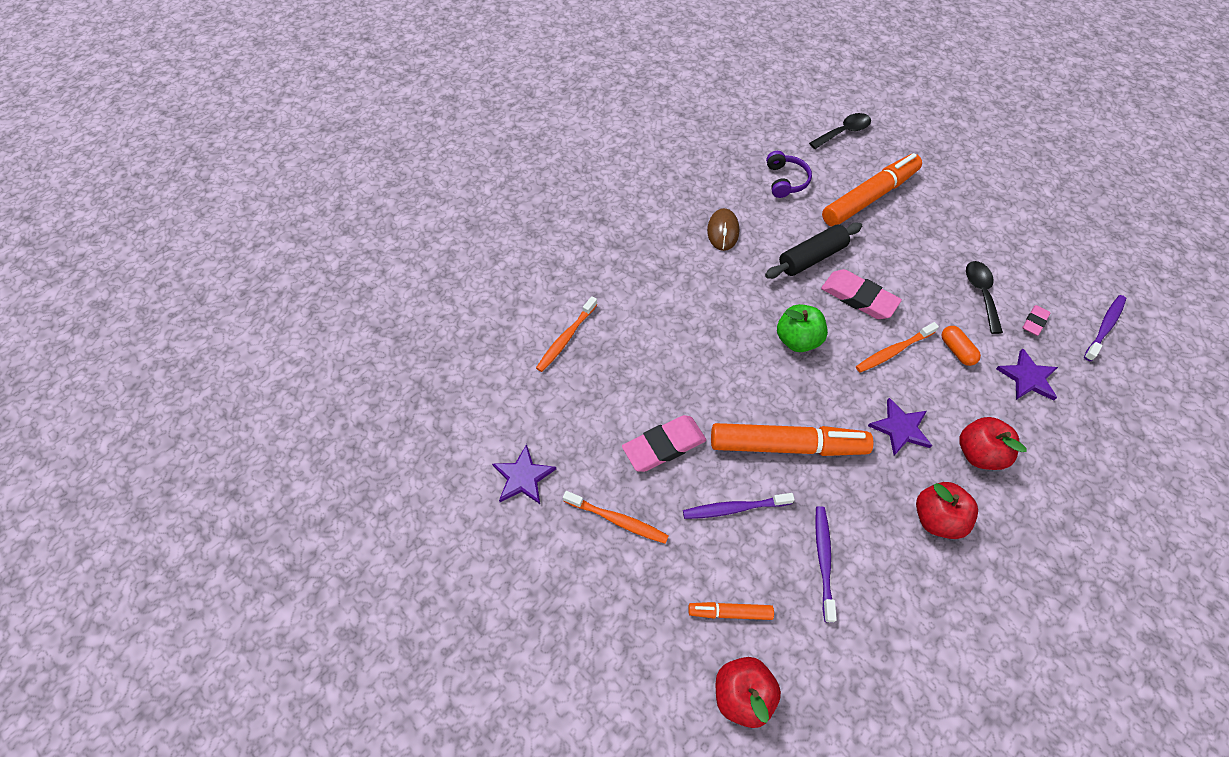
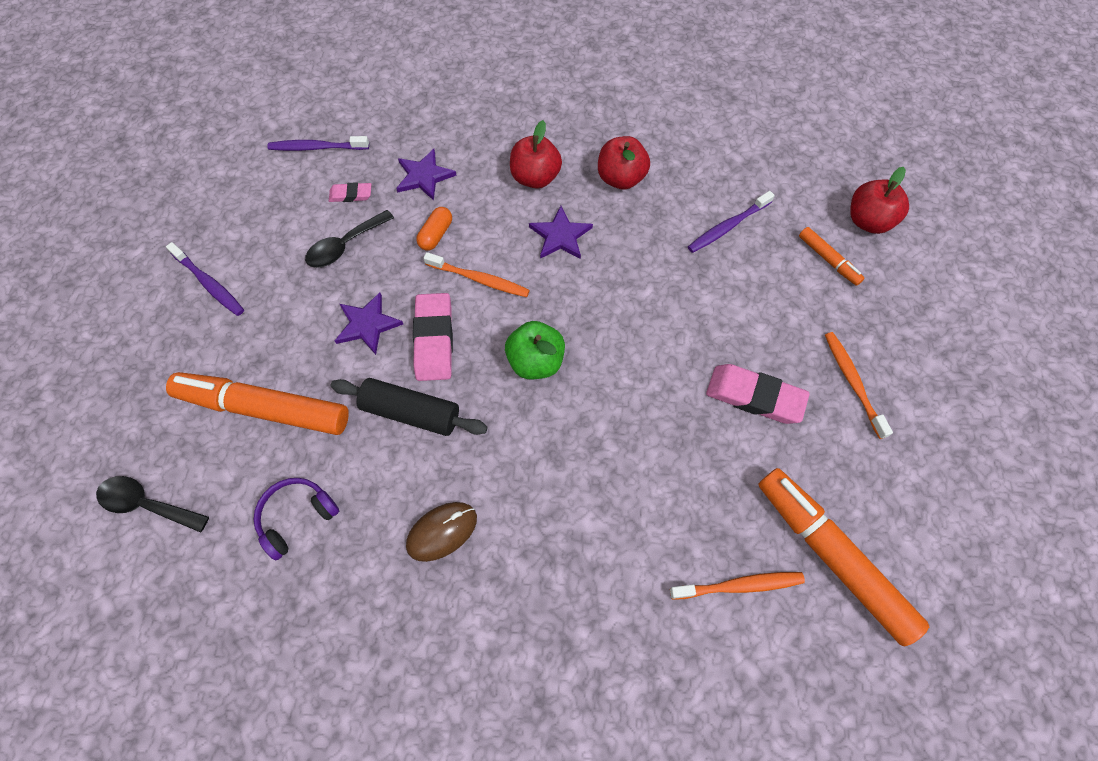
camera: 130 degrees left, 5 degrees up
purple star [492,444,556,504] -> purple star moved to [335,293,403,355]
purple toothbrush [683,493,795,519] -> purple toothbrush moved to [166,242,244,316]
orange marker [711,423,874,456] -> orange marker moved to [758,468,929,646]

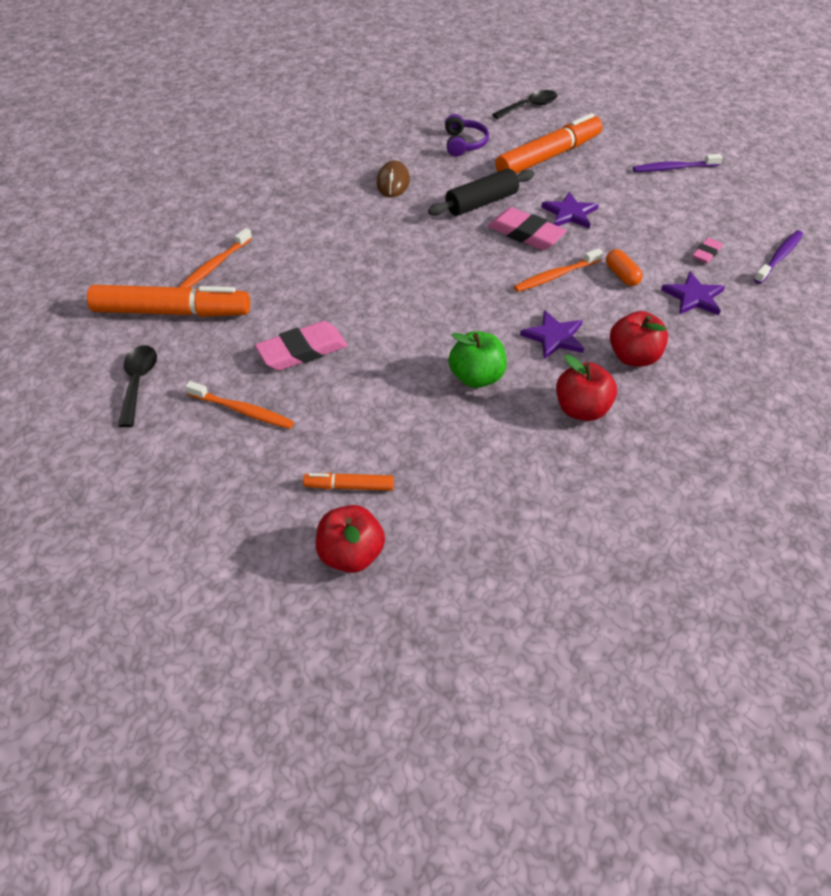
camera: 130 degrees right, 15 degrees down
black spoon [305,210,394,268] -> black spoon moved to [118,345,157,427]
green apple [505,321,565,379] -> green apple moved to [449,331,507,388]
purple toothbrush [688,191,775,253] -> none

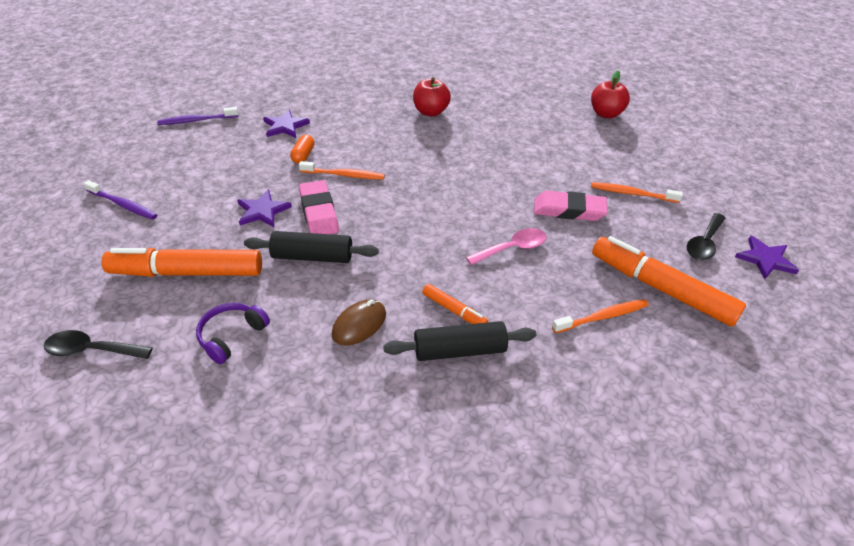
camera: 145 degrees left, 5 degrees down
orange toothbrush [185,381,294,429] -> orange toothbrush turned 45 degrees counterclockwise [591,182,683,203]
orange marker [303,473,394,491] -> orange marker moved to [422,284,488,324]
green apple [449,331,507,388] -> none
purple star [520,310,584,359] -> purple star moved to [735,235,799,279]
red apple [610,311,668,367] -> none
pink eraser [692,238,723,263] -> none
none -> black rolling pin [383,321,536,361]
none -> pink spoon [466,228,547,265]

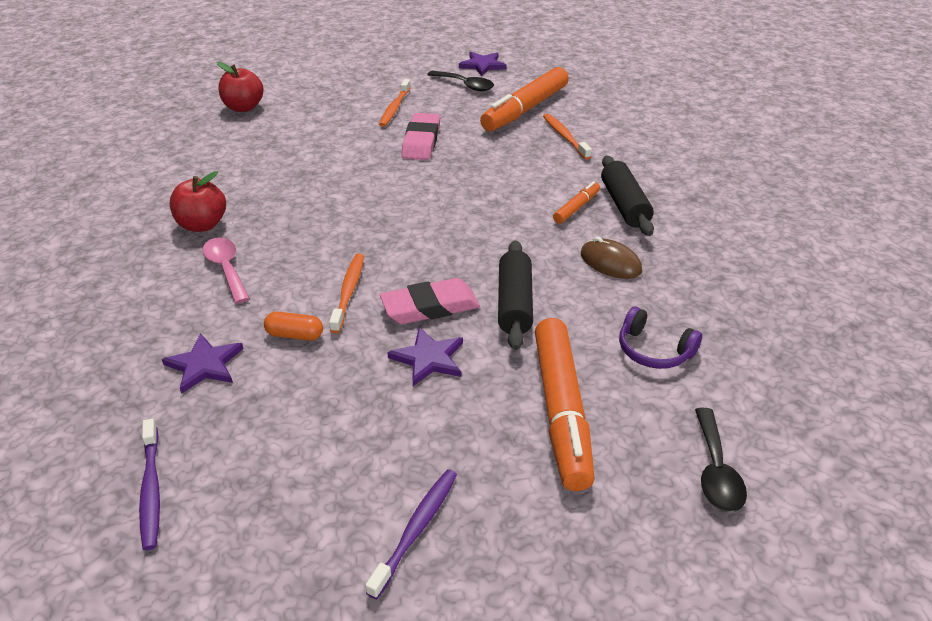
camera: 90 degrees left, 5 degrees down
pink spoon [466,228,547,265] -> pink spoon moved to [202,237,250,304]

